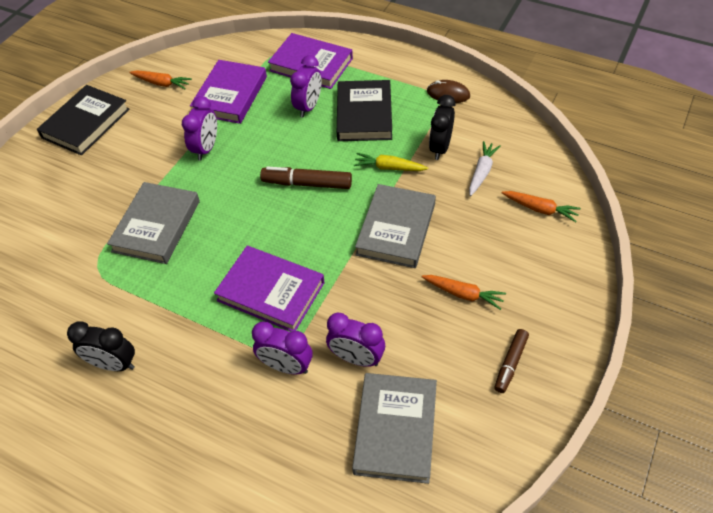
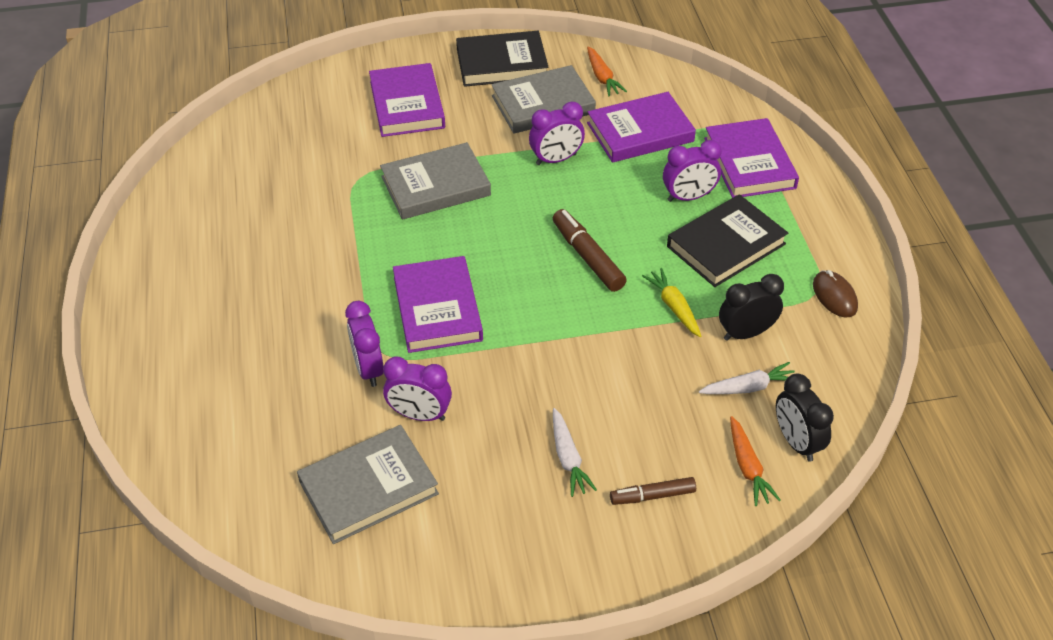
camera: 50 degrees right, 5 degrees down
black clock [67,321,135,371] -> black clock moved to [776,373,834,462]
purple clock [326,313,385,367] -> purple clock turned 60 degrees counterclockwise [383,356,452,421]
grey book [355,184,436,268] -> grey book moved to [491,65,596,134]
orange carrot [422,275,506,310] -> white carrot [553,408,597,497]
brown marker [494,329,529,393] -> brown marker moved to [610,477,696,505]
none -> purple book [369,63,445,137]

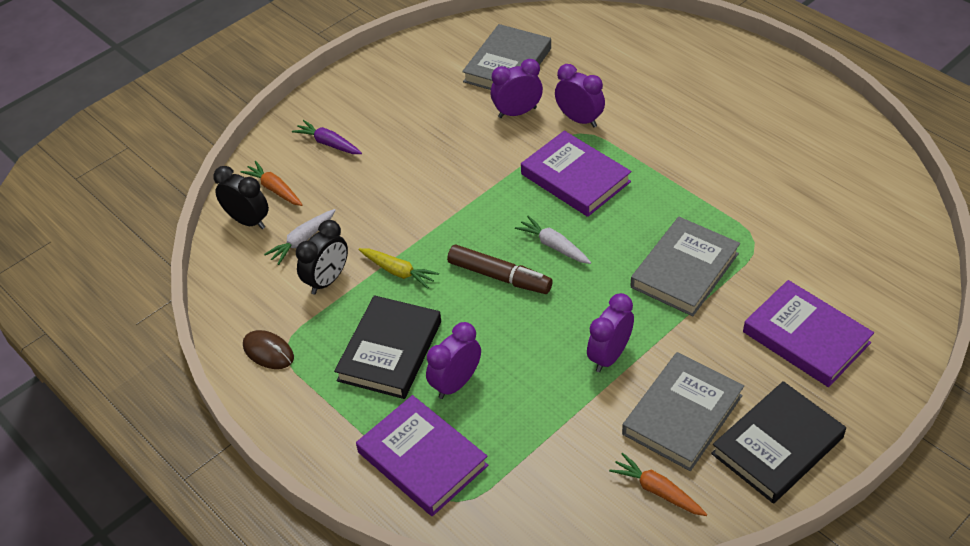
camera: 150 degrees right, 0 degrees up
white carrot [553,408,597,497] -> white carrot moved to [515,216,591,264]
purple book [587,92,696,163] -> none
brown marker [610,477,696,505] -> purple carrot [292,120,362,154]

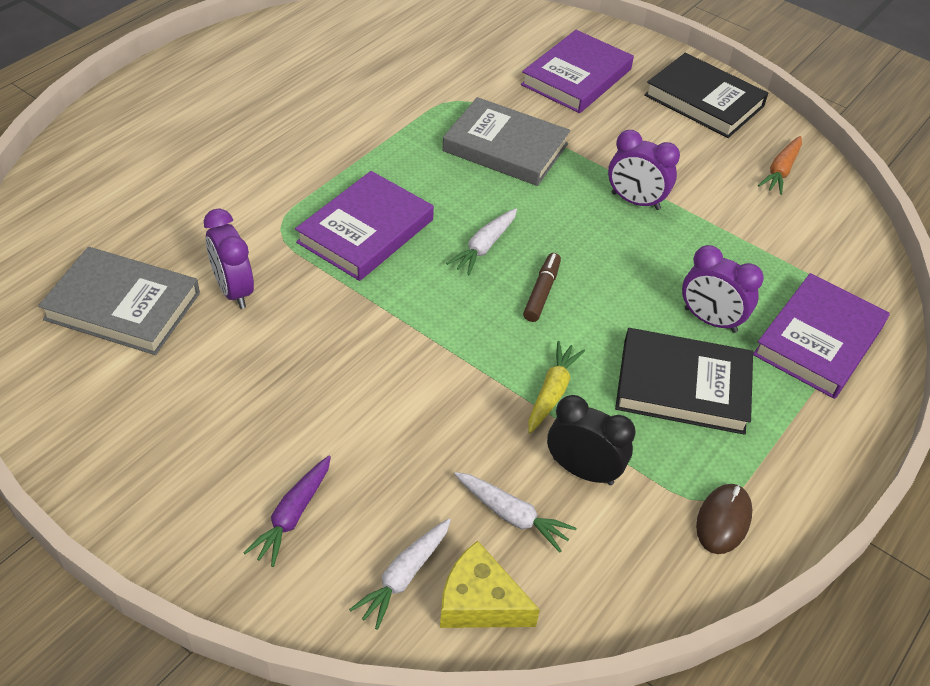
camera: 105 degrees left, 0 degrees up
black clock [213,166,269,229] -> yellow cheese [440,540,540,628]
orange carrot [240,161,303,206] -> white carrot [349,518,451,630]
brown marker [447,244,553,294] -> brown marker [523,253,561,322], size x0.65
purple clock [555,64,605,128] -> none
grey book [622,352,744,471] -> none

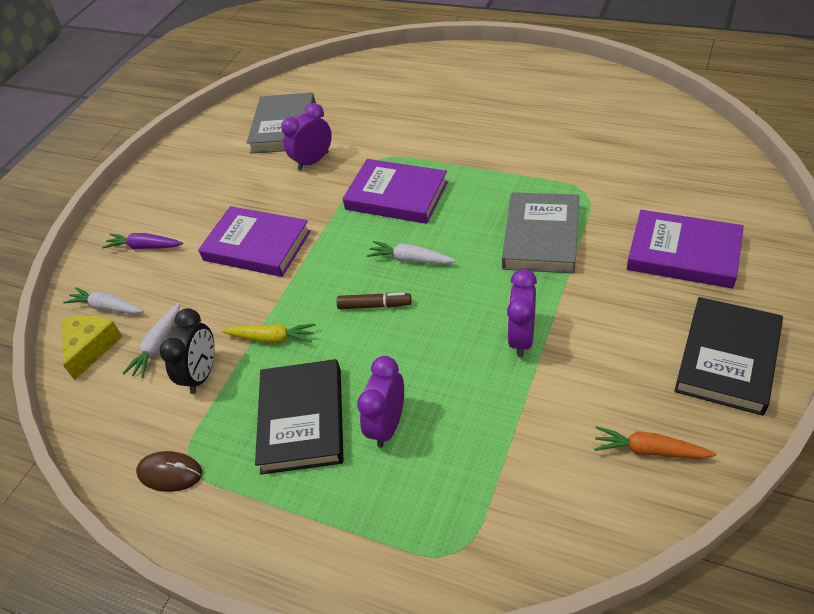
camera: 85 degrees right, 0 degrees up
purple book [753,273,890,399] -> purple book moved to [198,206,311,277]

